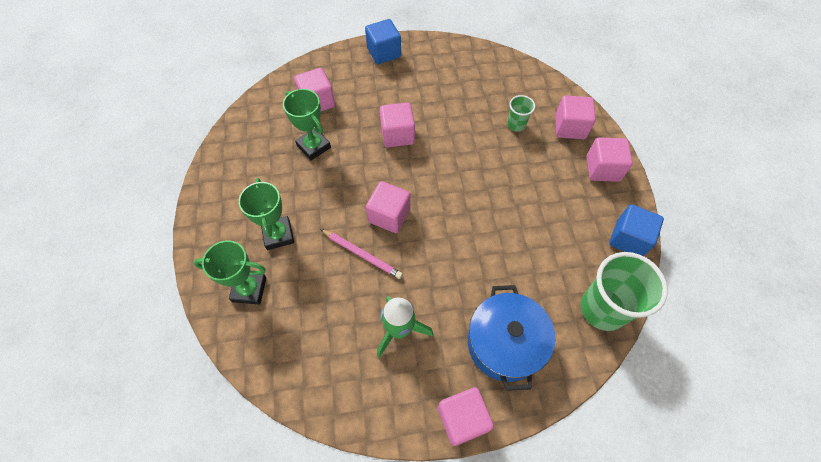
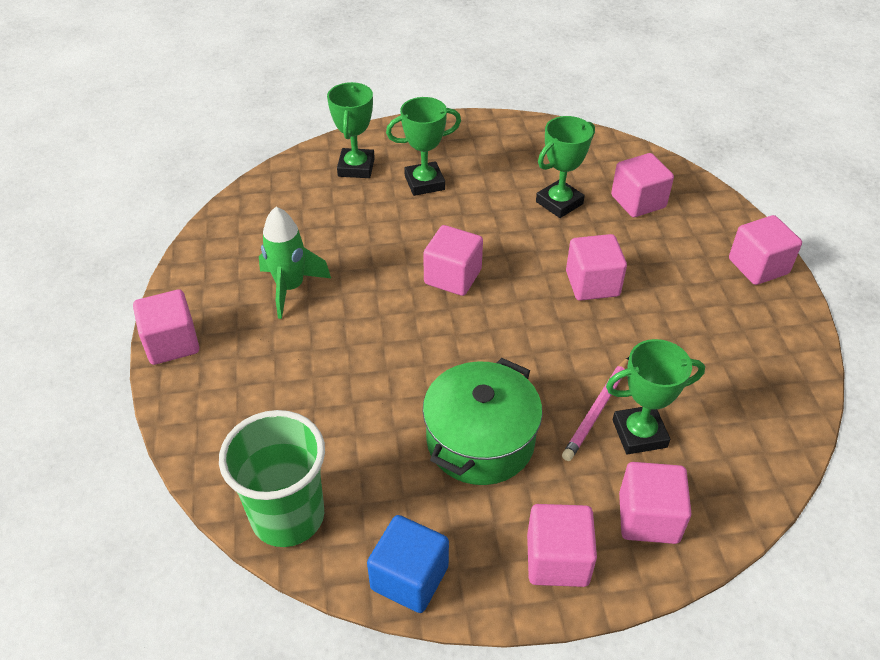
camera: 90 degrees right, 15 degrees down
pink pencil [320,229,403,279] -> pink pencil moved to [562,357,629,461]
blue cube [365,19,401,64] -> pink cube [729,215,802,285]
blue pot [468,285,555,391] -> none
green cup [507,95,535,132] -> green trophy [606,339,705,454]
none -> green pot [423,358,543,485]

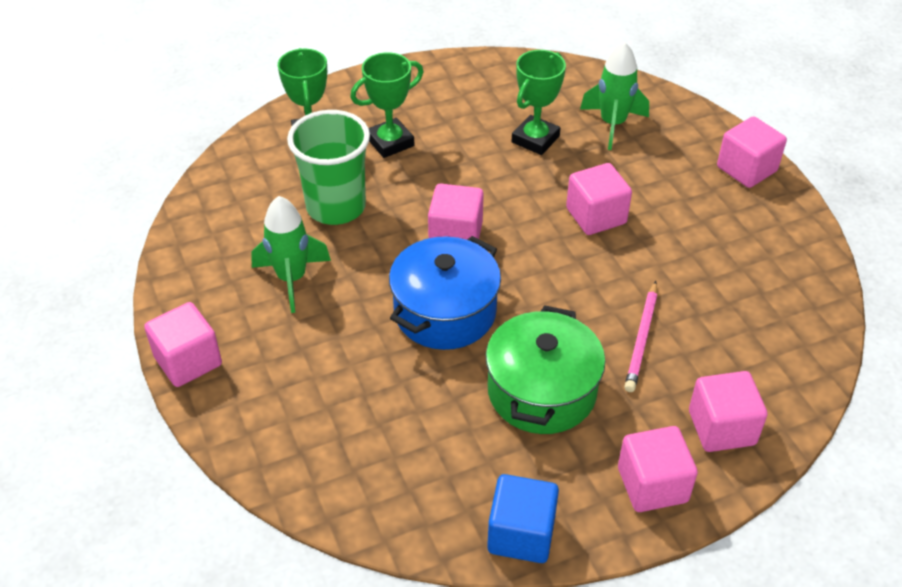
camera: 15 degrees left, 0 degrees up
green cup [219,410,325,547] -> green cup moved to [287,110,370,225]
green trophy [606,339,705,454] -> none
pink cube [611,153,674,217] -> green rocket [580,42,649,150]
none -> blue pot [389,236,501,350]

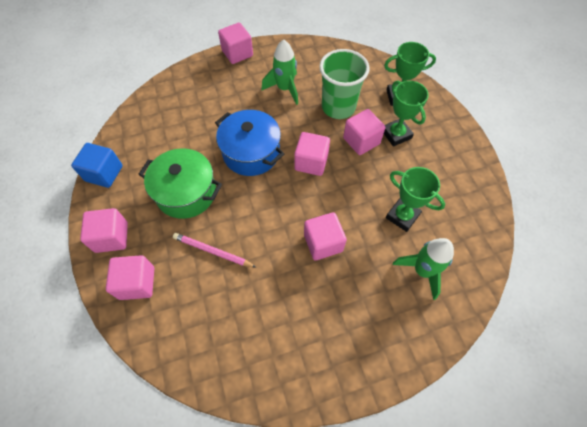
camera: 95 degrees right, 15 degrees up
pink cube [717,116,787,188] -> pink cube moved to [343,109,385,155]

